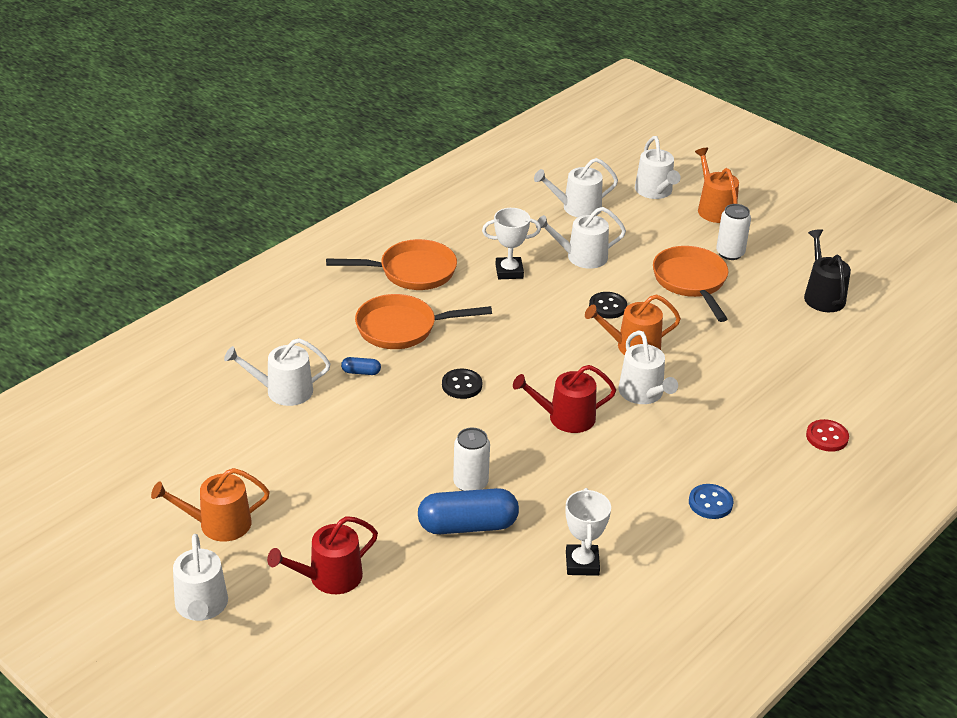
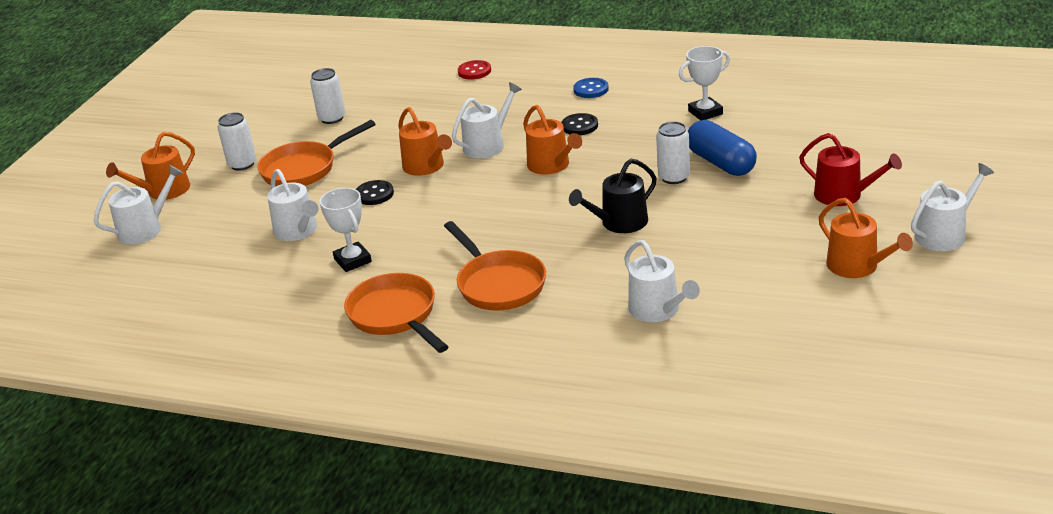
camera: 110 degrees left, 5 degrees down
blue capsule [341,357,381,375] -> none
black button [442,369,482,399] -> black button moved to [561,113,598,135]
red watering can [513,365,616,433] -> orange watering can [523,105,582,175]
white watering can [534,158,618,217] -> none
black watering can [804,229,851,312] -> black watering can moved to [569,159,657,233]
none -> white can [310,68,345,124]

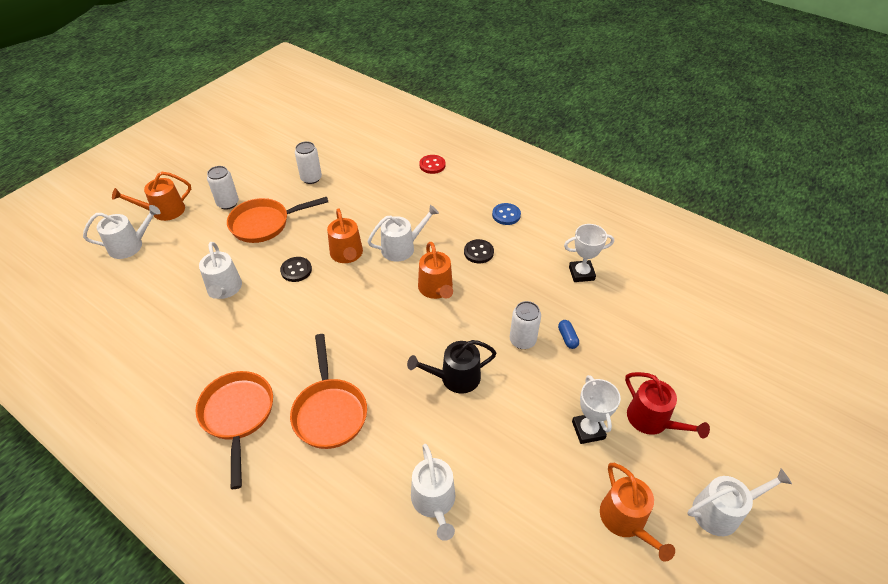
camera: 15 degrees right, 15 degrees up
white trophy [320,188,372,272] -> white trophy moved to [572,375,621,444]
blue capsule [688,120,757,176] -> blue capsule [558,320,579,349], size x0.44

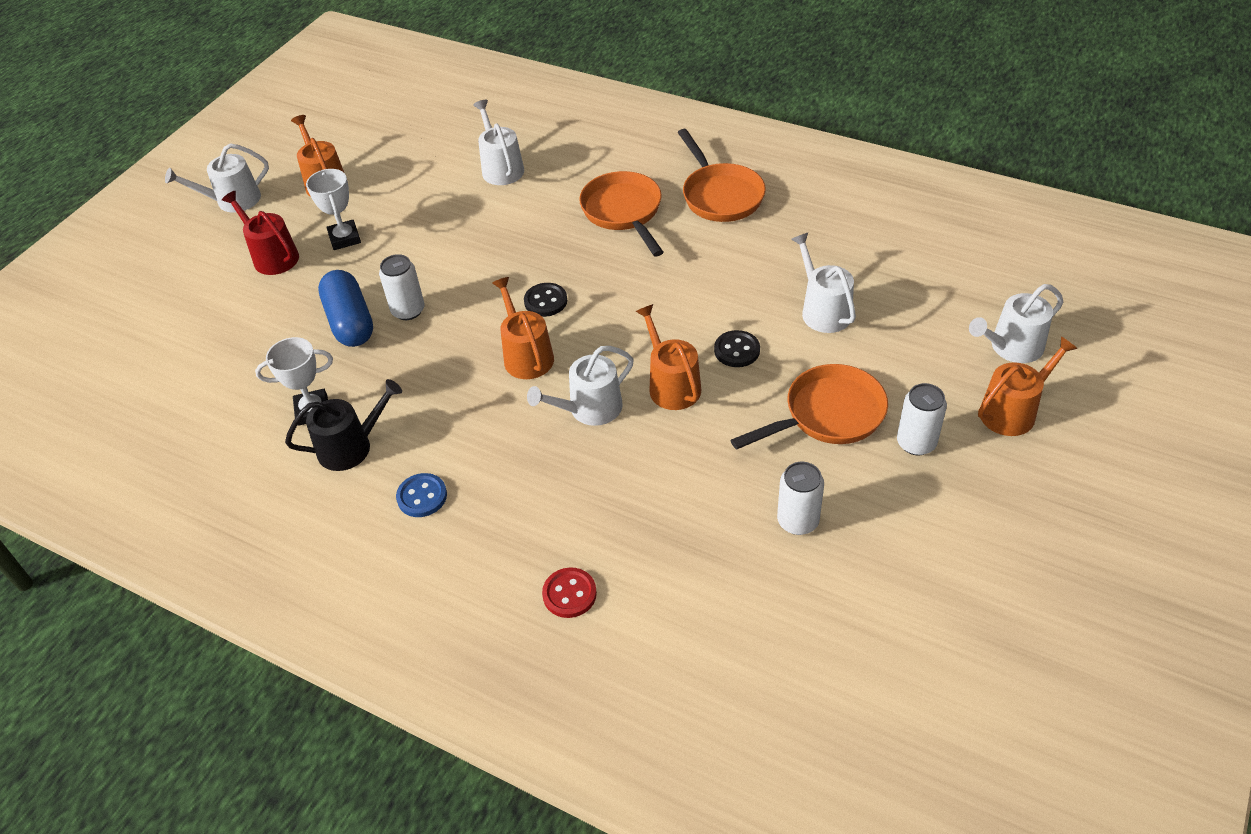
camera: 175 degrees right, 0 degrees up
black watering can [407,340,496,394] -> black watering can moved to [285,379,402,471]
black button [464,239,494,263] -> black button moved to [524,283,567,317]
blue capsule [558,320,579,349] -> blue capsule [318,270,373,347], size x2.27

